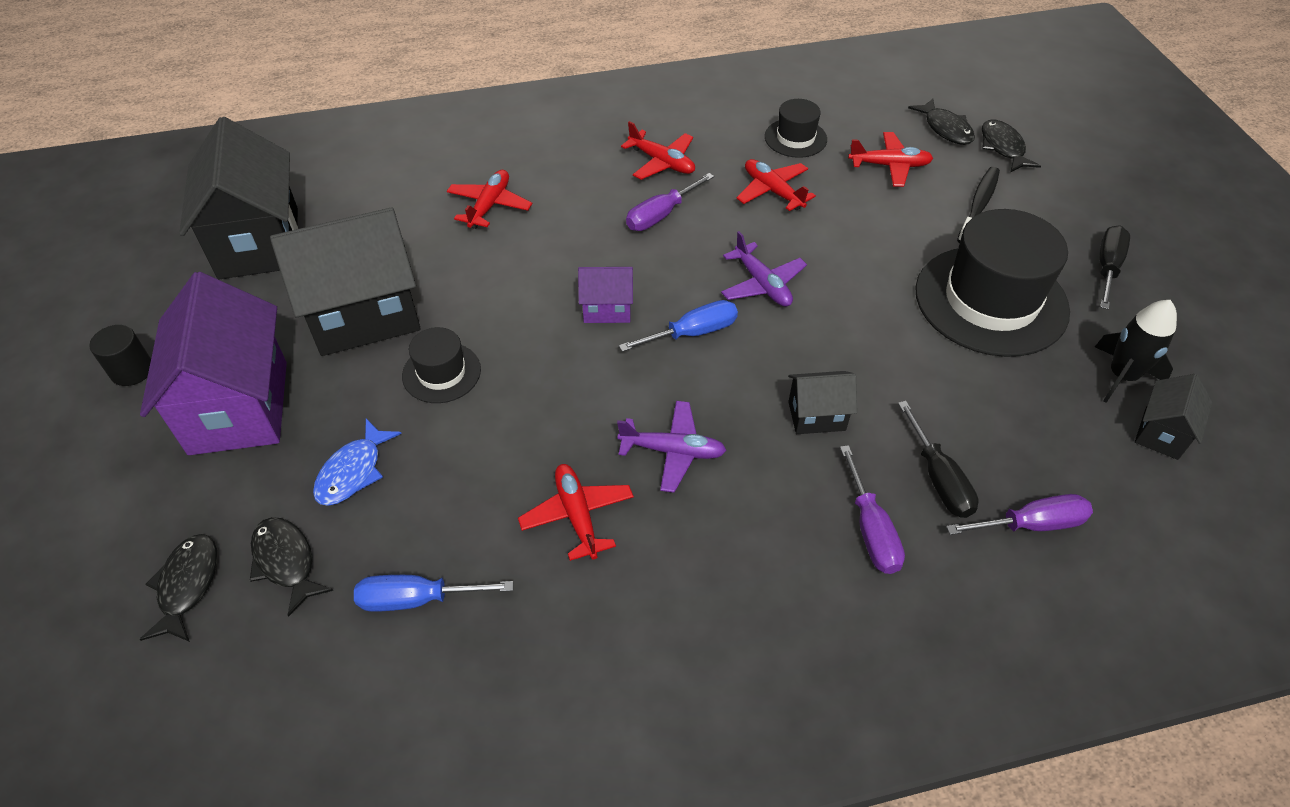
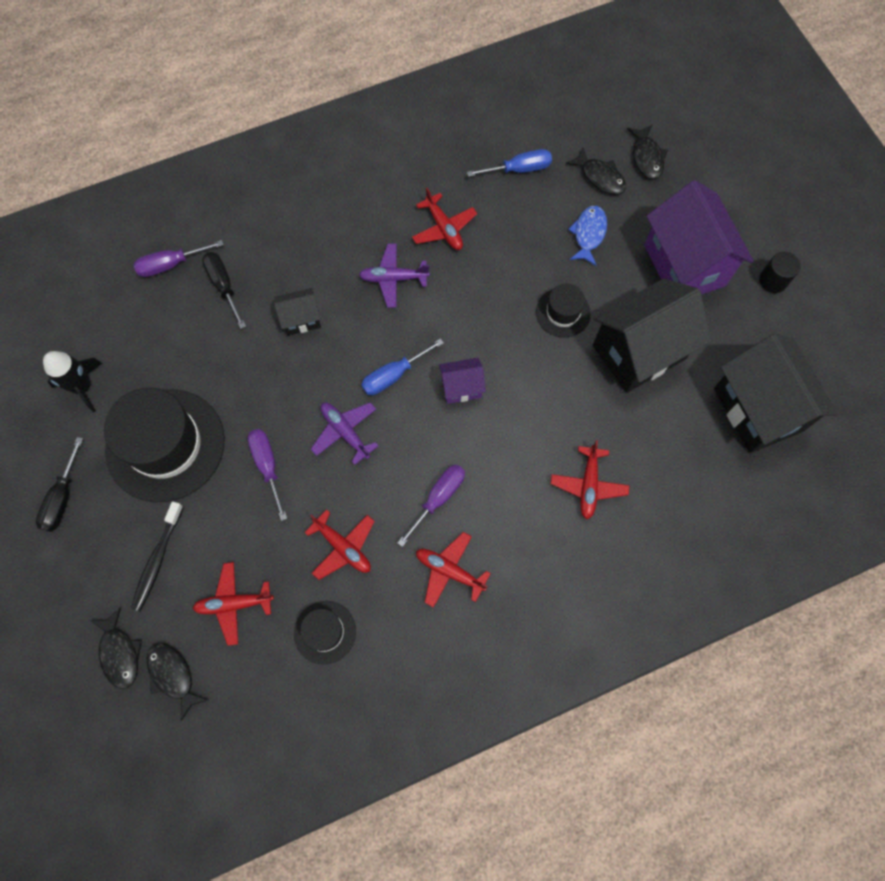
camera: 170 degrees right, 20 degrees up
purple screwdriver [840,445,905,574] -> purple screwdriver moved to [248,429,287,521]
black house [1135,374,1212,460] -> none

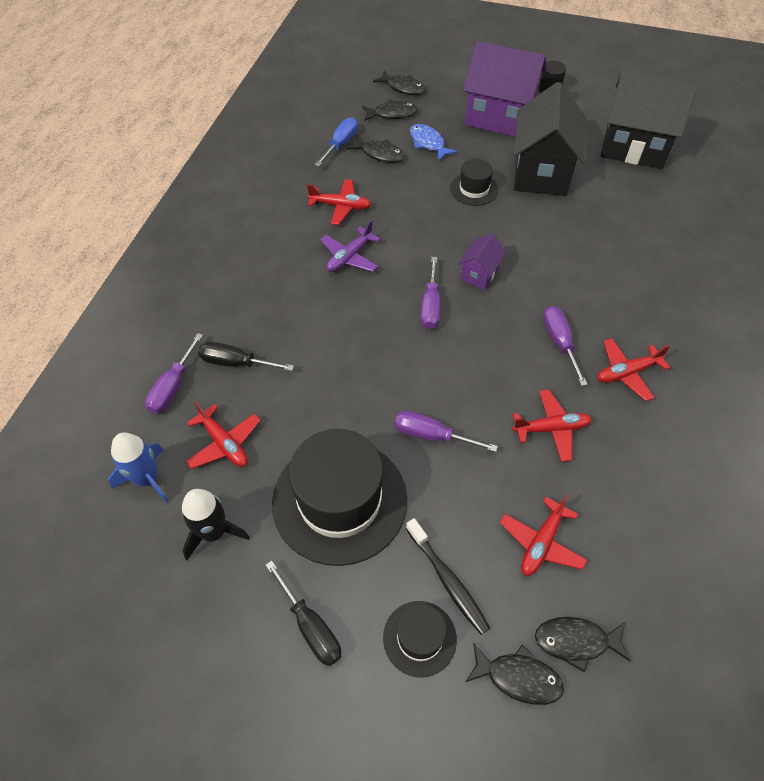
camera: 50 degrees left, 15 degrees down
black house [274,288,321,336] -> none
black hat [294,601,356,664] -> black hat moved to [383,601,457,677]
purple plane [311,402,379,465] -> none
blue screwdriver [361,338,444,395] -> purple screwdriver [421,257,440,329]
red plane [551,440,630,519] -> red plane moved to [185,402,261,469]
none -> blue rocket [108,432,169,503]
none -> black fish [347,135,405,163]

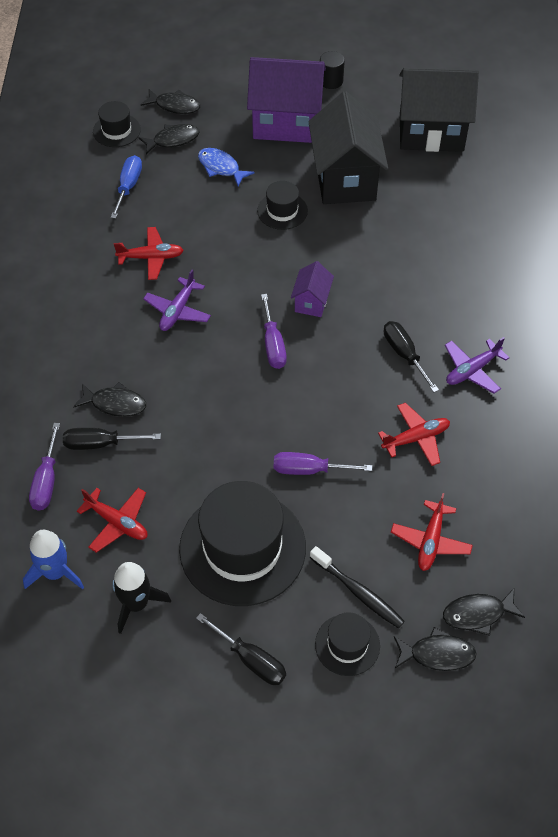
camera: 15 degrees left, 0 degrees up
black fish [347,135,405,163] -> black fish moved to [73,382,146,417]
purple screwdriver [543,306,588,386] -> black screwdriver [384,321,439,392]
red plane [597,338,670,401] -> purple plane [445,337,509,394]
none -> black hat [93,101,141,147]

